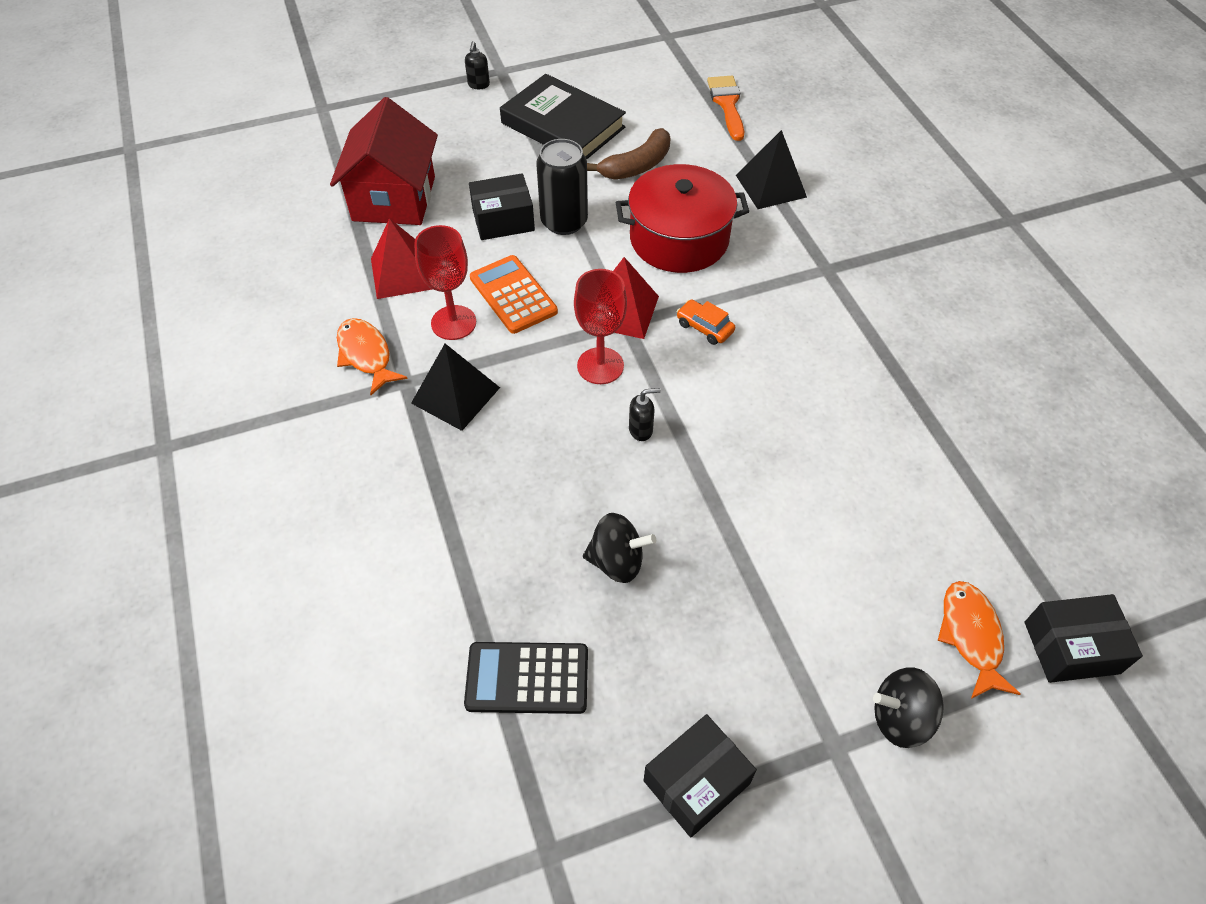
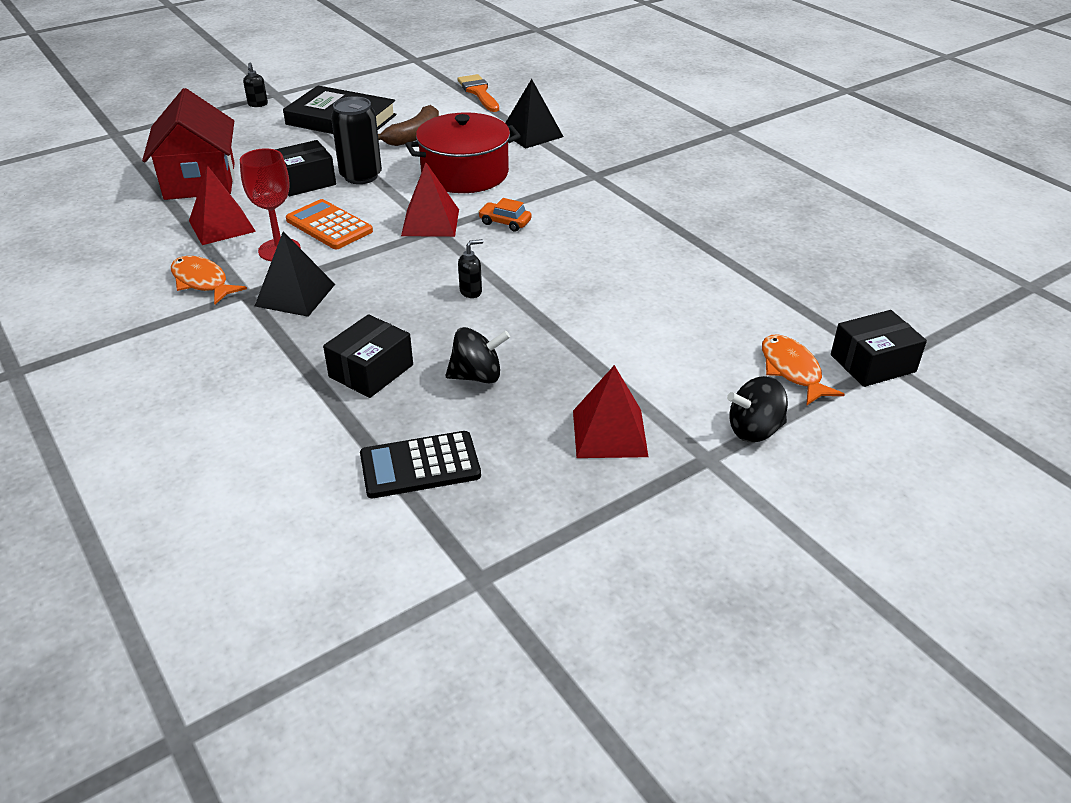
camera: 15 degrees left, 15 degrees down
red goblet [574,269,627,384] -> none
black box [643,714,757,837] -> black box moved to [323,314,413,398]
none -> red pyramid [573,365,648,458]

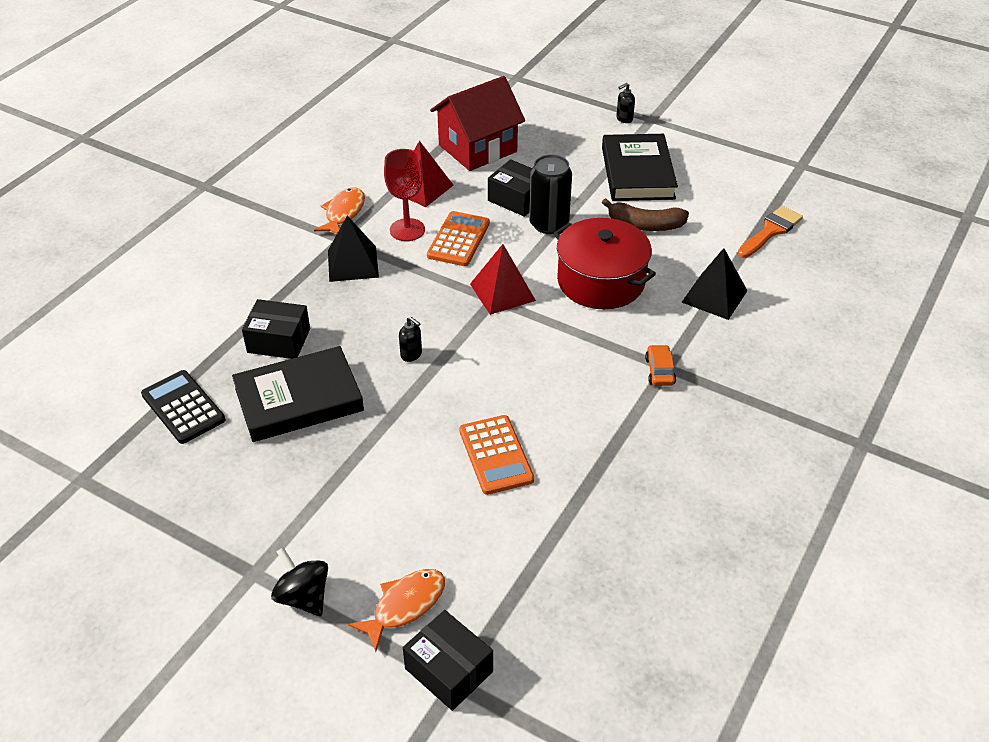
camera: 65 degrees right, 5 degrees up
black spinning top [445,327,510,384] -> black book [232,346,364,442]
orange car [478,198,532,231] -> orange car moved to [645,345,676,386]
red pyramid [573,365,648,458] -> none
none -> orange calculator [459,415,534,495]

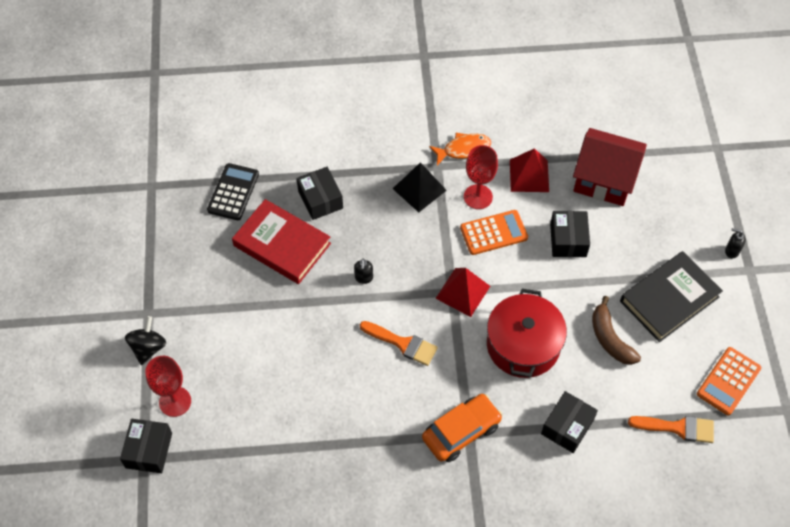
camera: 55 degrees right, 15 degrees up
black book [232,346,364,442] -> red book [232,199,331,284]
orange fish [348,569,445,652] -> red goblet [145,356,191,417]
orange calculator [459,415,534,495] -> orange calculator moved to [697,347,761,416]
black can [529,154,572,234] -> none
orange car [645,345,676,386] -> orange car [422,394,503,462], size x1.91
black pyramid [681,248,747,320] -> black box [541,391,598,453]
none -> orange brush [360,321,438,366]

